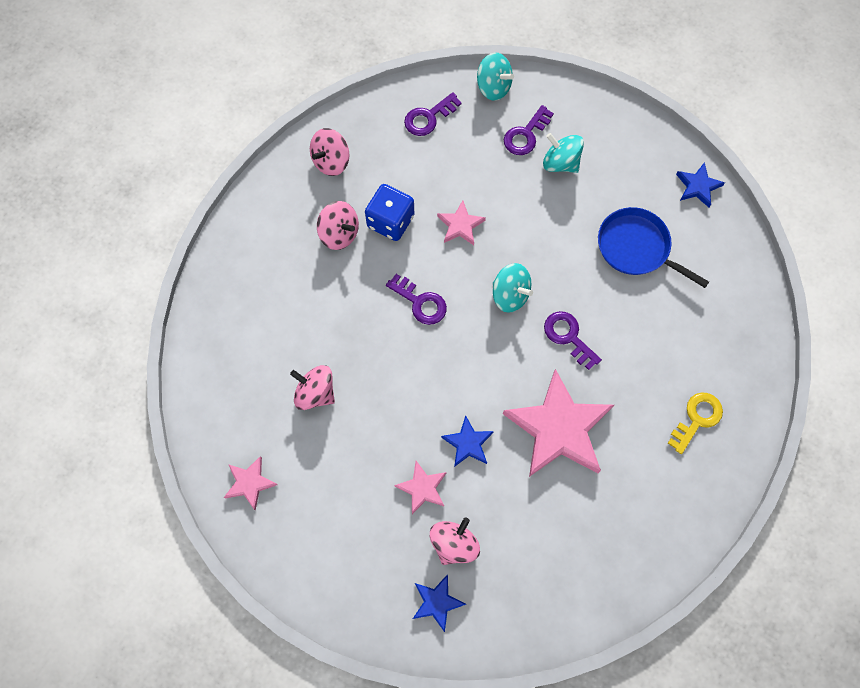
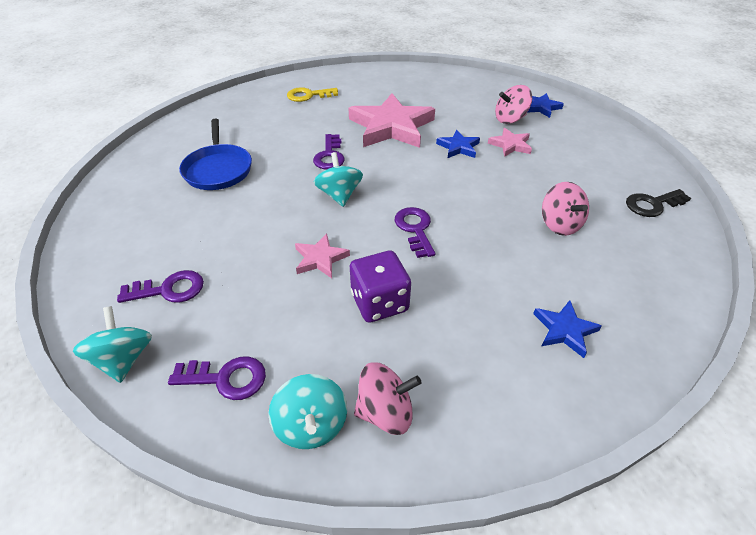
camera: 140 degrees left, 25 degrees down
pink star [224,456,278,511] -> black key [626,189,691,217]
pink spinning top [317,201,359,250] -> none
blue dice [365,184,414,241] -> purple dice [350,250,411,323]
turquoise spinning top [543,133,584,173] -> turquoise spinning top moved to [269,374,347,449]
blue star [676,162,725,207] -> blue star moved to [533,300,602,358]

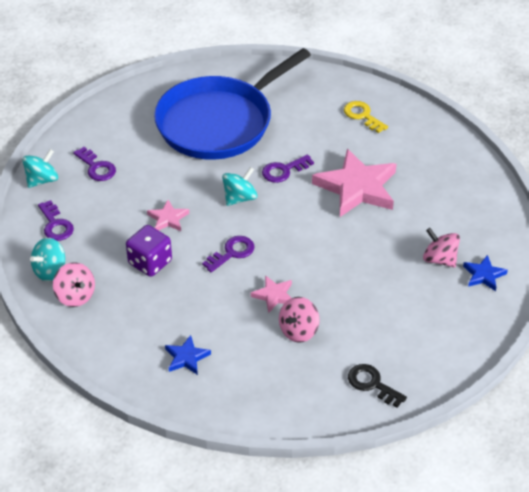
camera: 60 degrees right, 0 degrees up
blue pan [179,119,252,190] -> blue pan [154,48,311,160], size x1.98
blue star [436,130,480,158] -> none
pink star [488,128,532,157] -> pink star moved to [251,275,292,313]

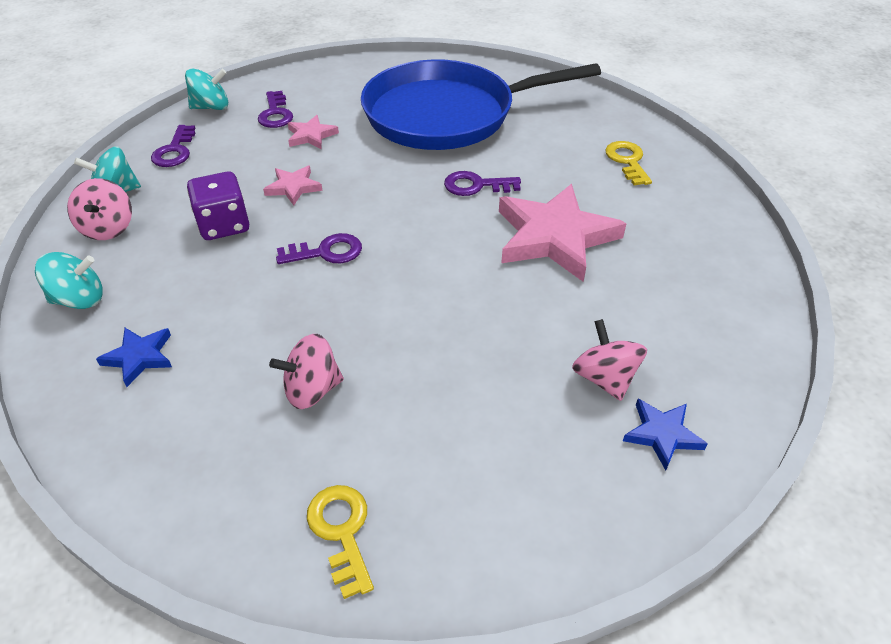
camera: 30 degrees right, 0 degrees up
turquoise spinning top [222,167,257,206] -> turquoise spinning top moved to [35,252,103,309]
pink star [251,275,292,313] -> pink star moved to [288,115,339,149]
black key [348,364,407,408] -> yellow key [307,485,374,599]

